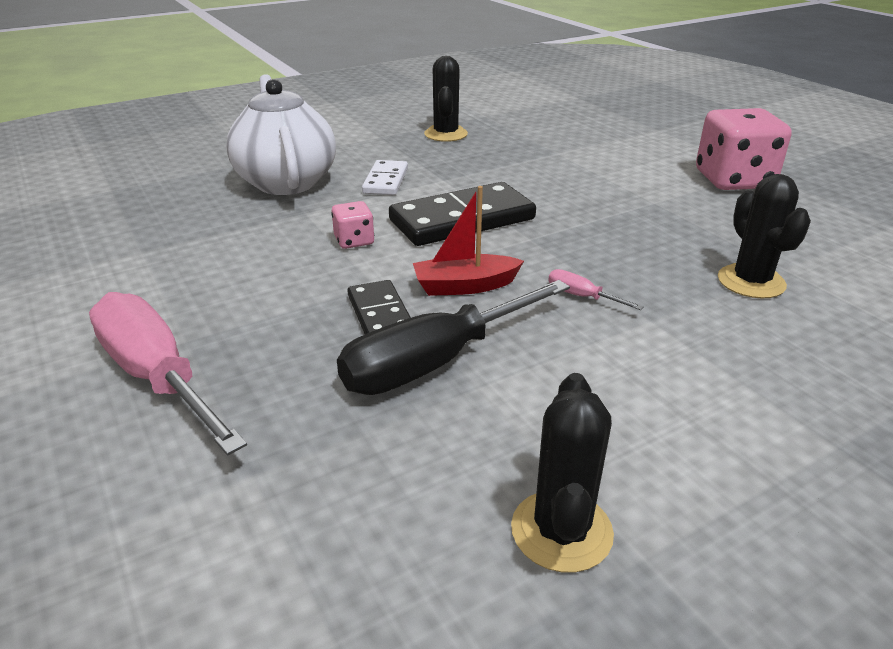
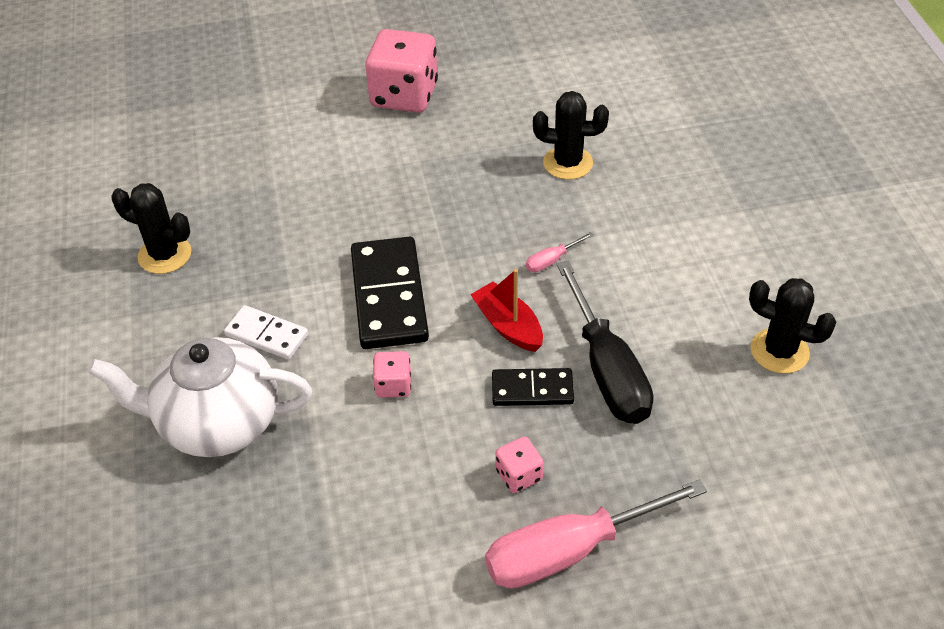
camera: 70 degrees left, 15 degrees up
red boat [413,186,524,296] -> red boat turned 135 degrees clockwise [470,269,543,352]
none -> pink dice [495,437,544,493]

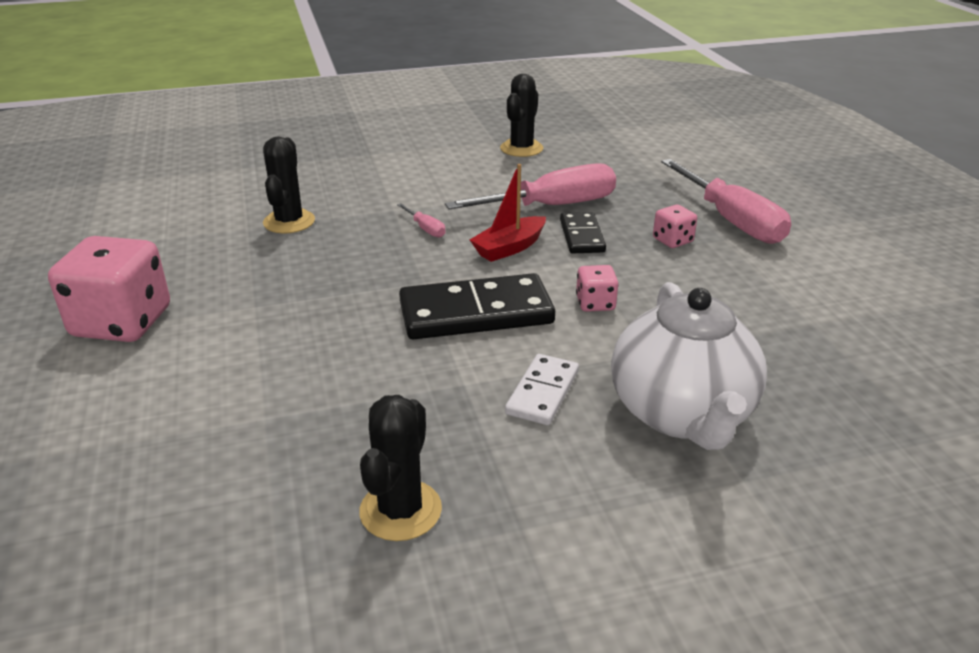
camera: 95 degrees left, 15 degrees down
black screwdriver [557,261,654,424] -> pink screwdriver [445,163,616,210]

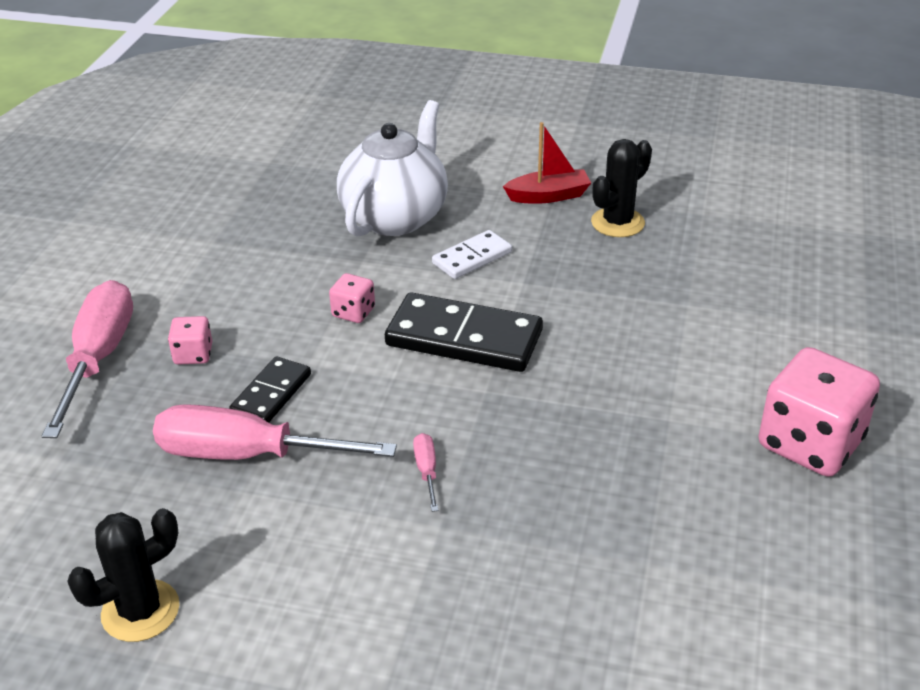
camera: 150 degrees left, 5 degrees up
black cactus [263,136,315,233] -> none
red boat [470,164,546,262] -> red boat moved to [503,122,591,204]

